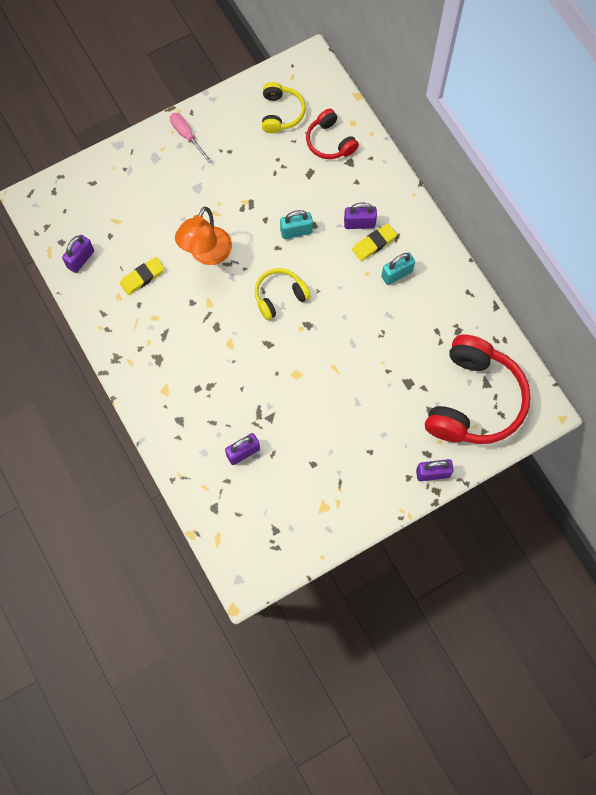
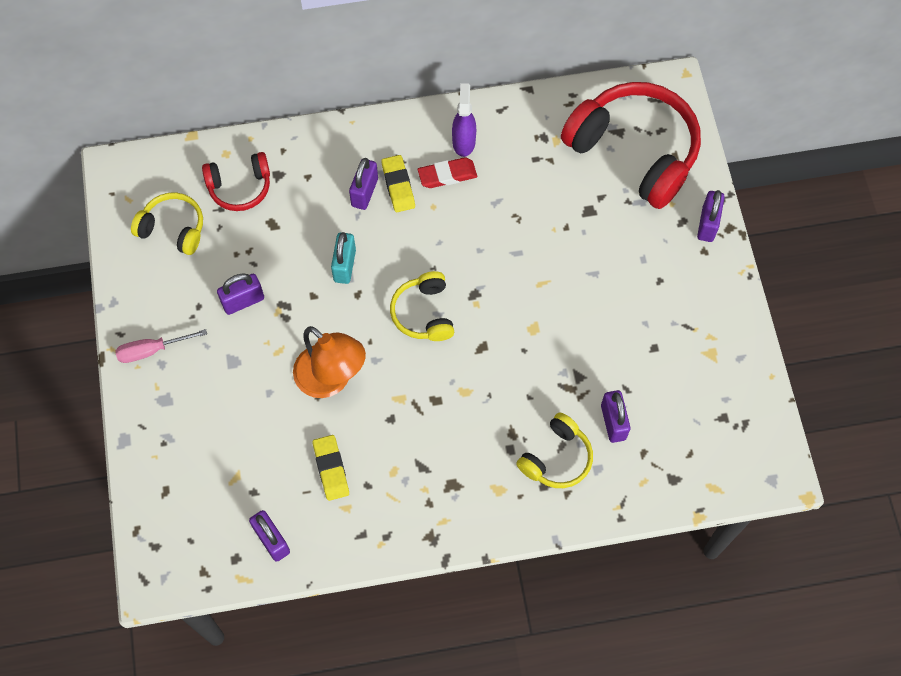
camera: 70 degrees left, 5 degrees down
turquoise padlock [381,252,415,285] -> red eraser [418,157,477,188]
none -> purple padlock [217,273,264,315]
none -> purple spray bottle [452,83,476,157]
none -> yellow headphones [516,413,593,488]

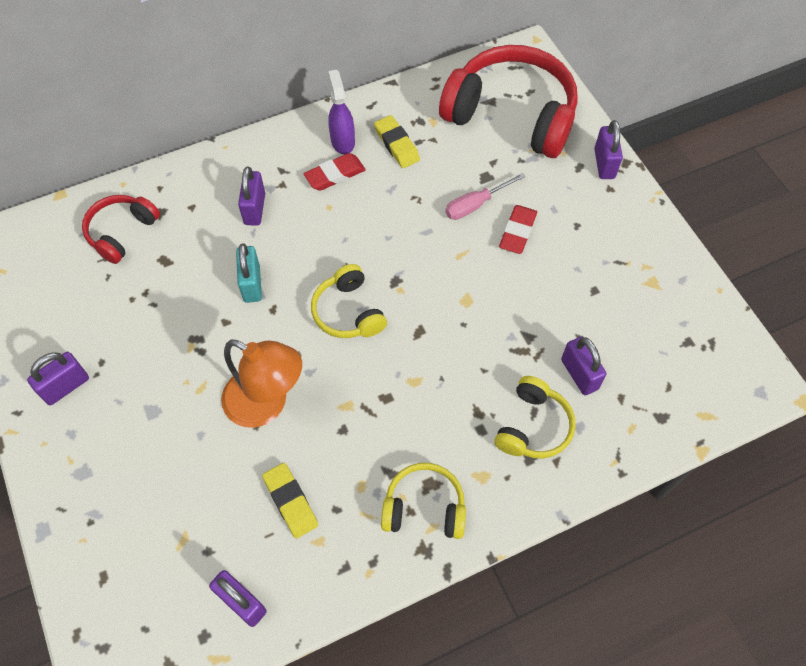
camera: 15 degrees left, 5 degrees down
pink screwdriver [115,329,207,363] -> pink screwdriver moved to [445,173,526,220]
yellow headphones [131,192,203,255] -> yellow headphones moved to [381,463,466,539]
red headphones [202,152,270,211] -> red headphones turned 150 degrees clockwise [82,195,160,264]
purple padlock [217,273,264,315] -> purple padlock moved to [27,352,89,405]
yellow eraser [381,155,415,212] -> yellow eraser moved to [374,115,420,168]
none -> red eraser [499,205,537,254]

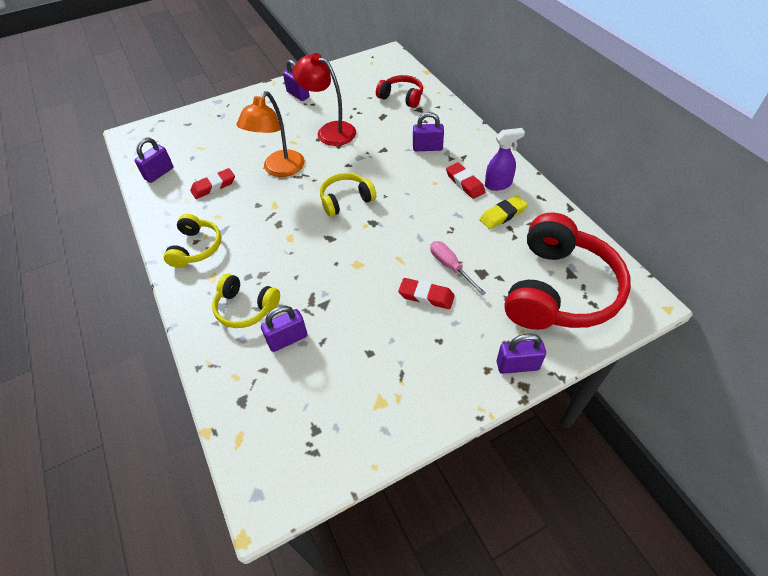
camera: 90 degrees right, 10 degrees down
turquoise padlock [236,243,262,303] -> none
yellow eraser [262,463,318,538] -> red eraser [190,168,235,199]
none -> red lamp [292,53,356,146]

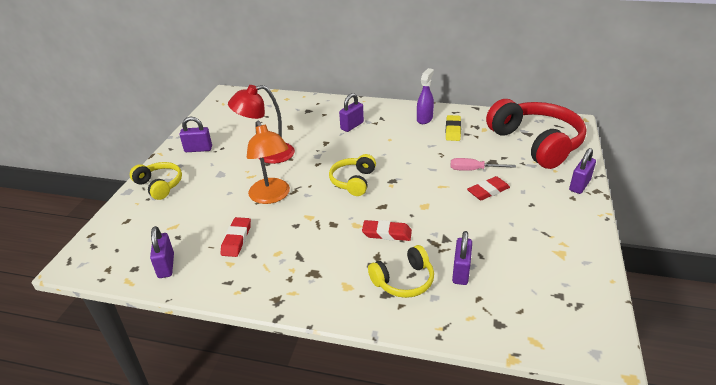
camera: 50 degrees left, 15 degrees down
yellow headphones [164,214,221,268] -> yellow headphones moved to [130,162,182,200]
red headphones [376,75,423,108] -> none
red eraser [446,163,485,199] -> red eraser moved to [362,220,412,241]

